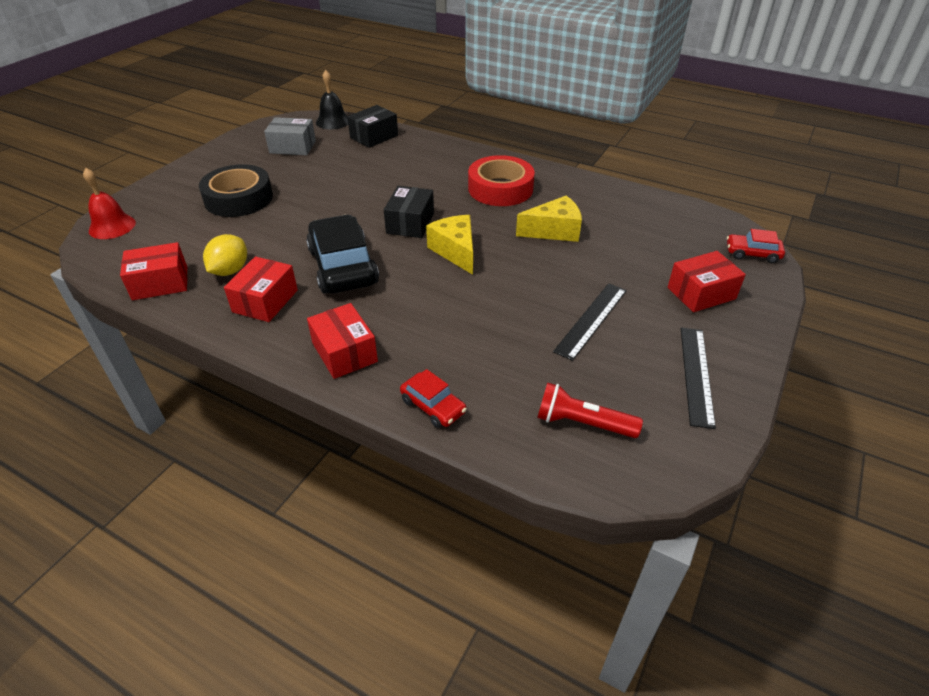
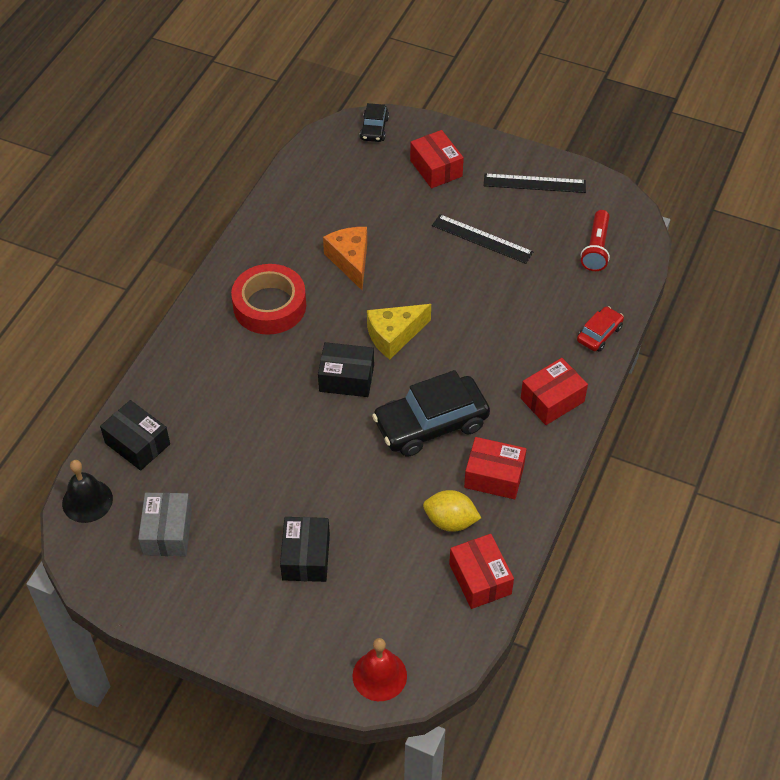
camera: 95 degrees left, 10 degrees up
black tape [199,164,273,217] -> black box [280,517,330,582]
yellow cheese [516,196,582,242] -> orange cheese [323,227,367,290]
red car [727,229,785,263] -> black car [360,103,389,142]

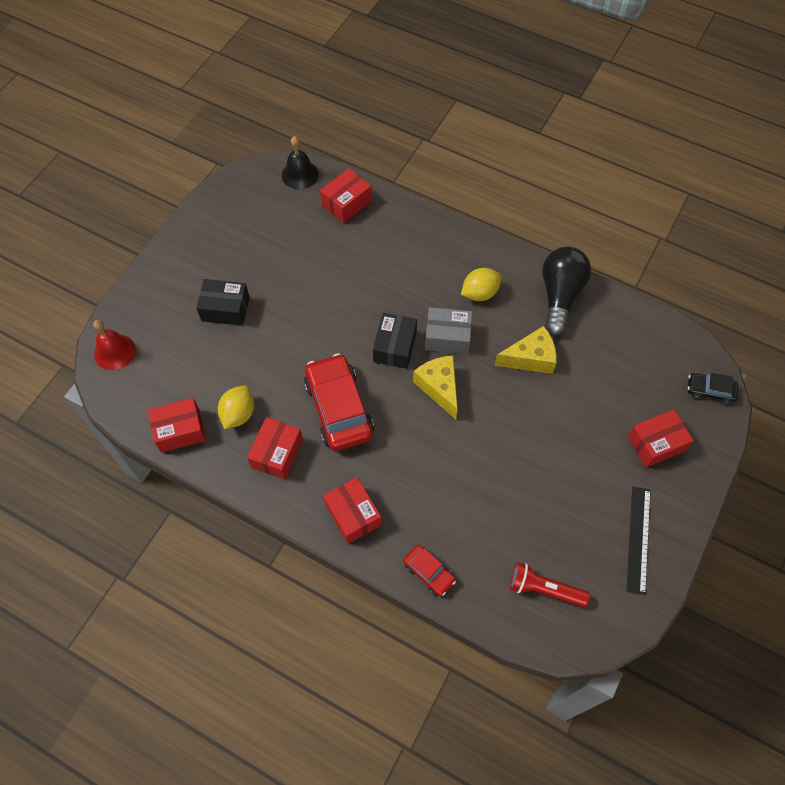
camera: 95 degrees right, 10 degrees up
black box [100,400,170,471] -> red box [320,168,372,223]
grey box [138,492,192,556] -> grey box moved to [425,307,472,354]
red tape [231,264,306,335] -> yellow lemon [461,268,502,301]
orange cheese [323,227,367,290] -> yellow cheese [495,326,557,374]
black car [372,370,490,457] -> red car [304,353,374,451]
black ruler [432,214,533,264] -> none
none -> black light bulb [542,247,591,336]

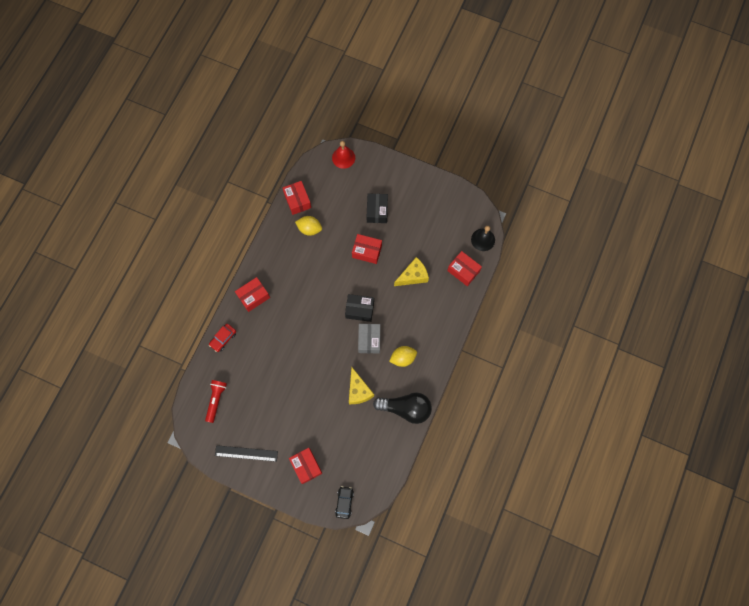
camera: 85 degrees right, 10 degrees up
red box [247,417,303,480] -> red box moved to [352,234,382,264]
red car [304,353,374,451] -> none
yellow cheese [413,356,458,419] -> yellow cheese moved to [394,257,429,286]
yellow lemon [461,268,502,301] -> yellow lemon turned 75 degrees counterclockwise [389,346,417,367]

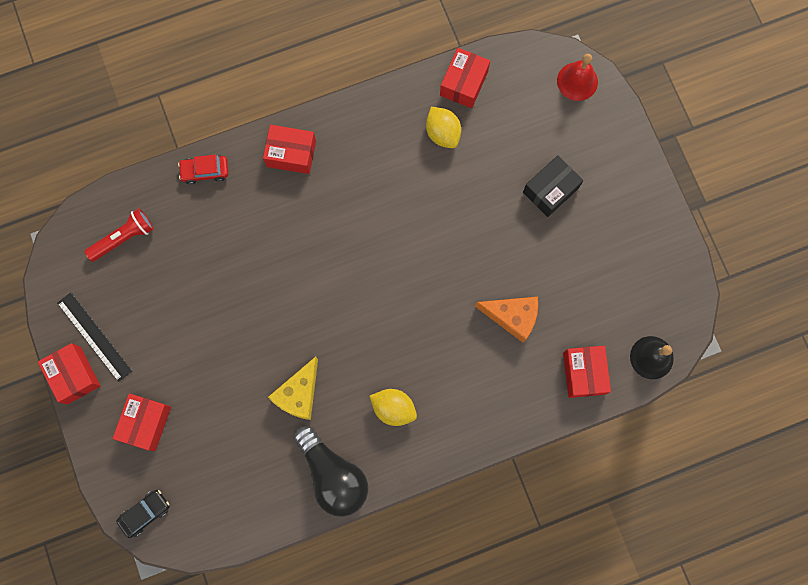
camera: 45 degrees right, 5 degrees up
black box [345,294,374,322] -> none
red box [352,234,382,264] -> red box moved to [38,343,101,404]
grey box [358,324,380,353] -> none
yellow cheese [394,257,429,286] -> orange cheese [475,297,538,343]

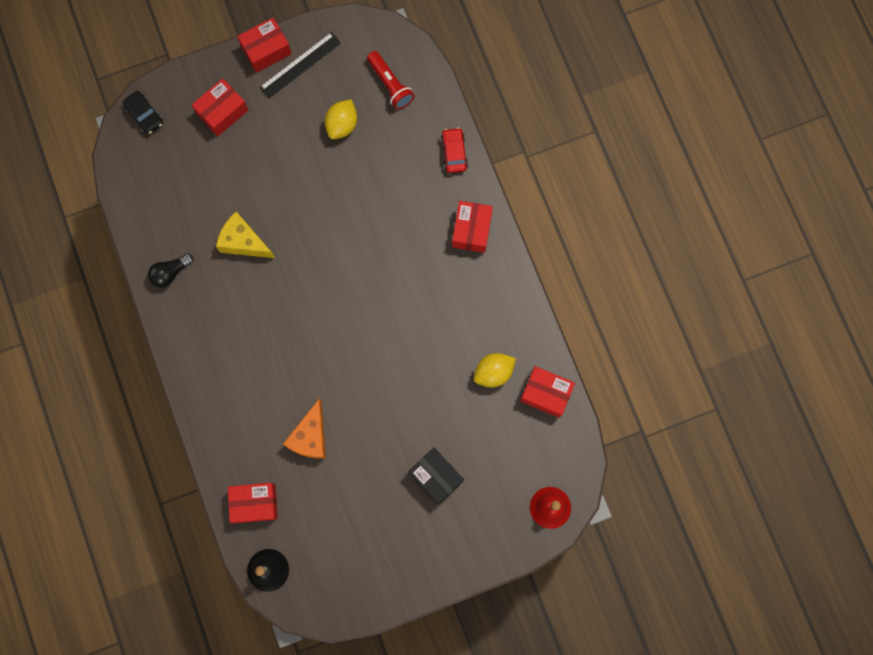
camera: 90 degrees right, 0 degrees up
red box [113,393,171,451] -> red box turned 60 degrees counterclockwise [192,78,248,136]
black light bulb [294,426,368,517] -> black light bulb [148,253,193,288], size x0.54
yellow lemon [369,389,417,426] -> yellow lemon moved to [325,99,357,139]

